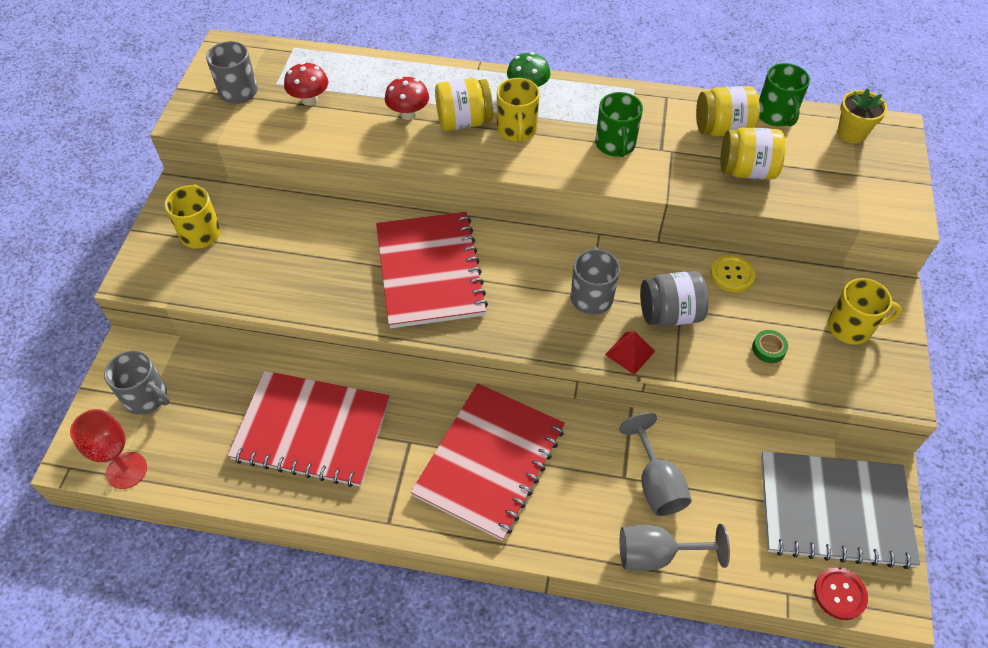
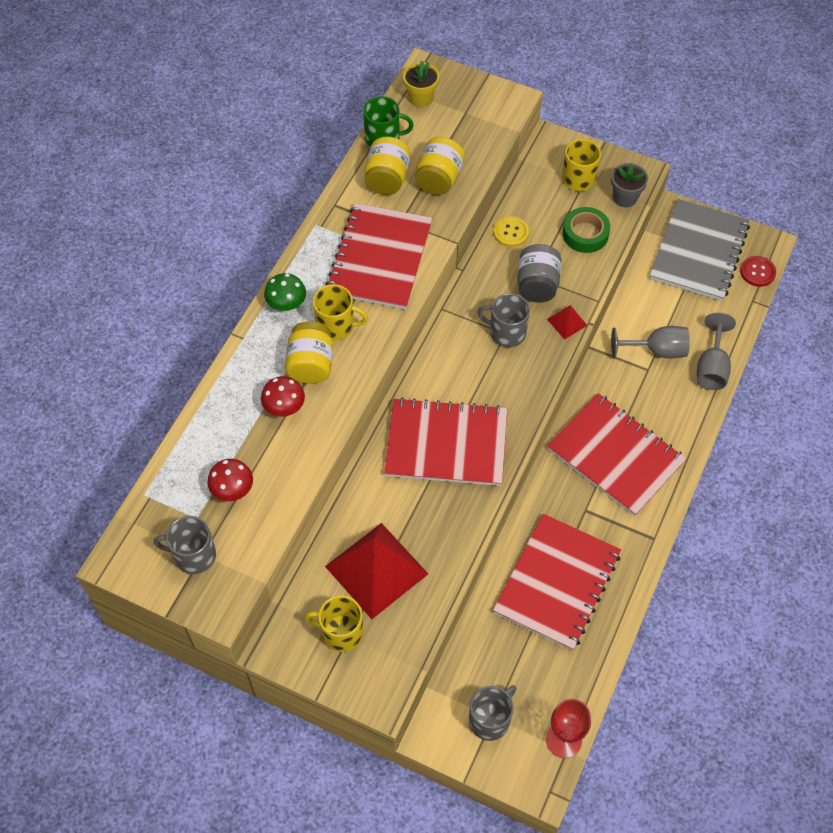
camera: 75 degrees left, 5 degrees up
green mug [595,92,643,157] -> red notebook [325,203,433,310]
green tape [752,330,788,363] -> green tape [563,207,610,253], size x1.80
none -> red pyramid [325,523,428,619]
none -> grey flower pot [611,163,648,207]

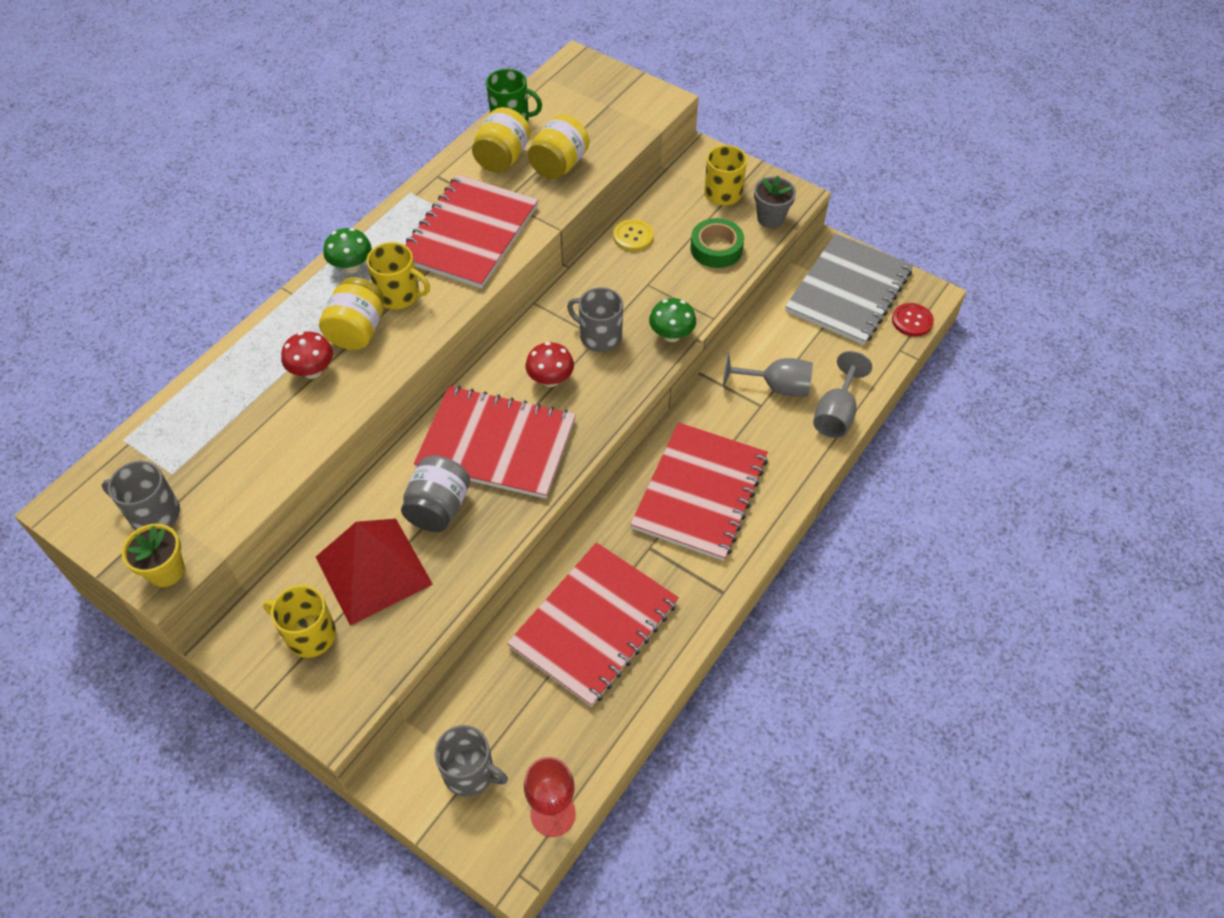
camera: 10 degrees right, 5 degrees down
red mushroom [207,459,253,501] -> red mushroom moved to [526,342,574,387]
yellow flower pot [403,61,439,107] -> yellow flower pot moved to [121,523,185,587]
grey mug [469,685,516,741] -> grey mug turned 60 degrees clockwise [434,725,508,797]
grey jar [517,244,561,303] -> grey jar moved to [401,455,470,532]
red pyramid [547,305,587,339] -> green mushroom [649,298,696,342]
red notebook [547,393,687,516] -> red notebook turned 60 degrees clockwise [630,422,768,561]

